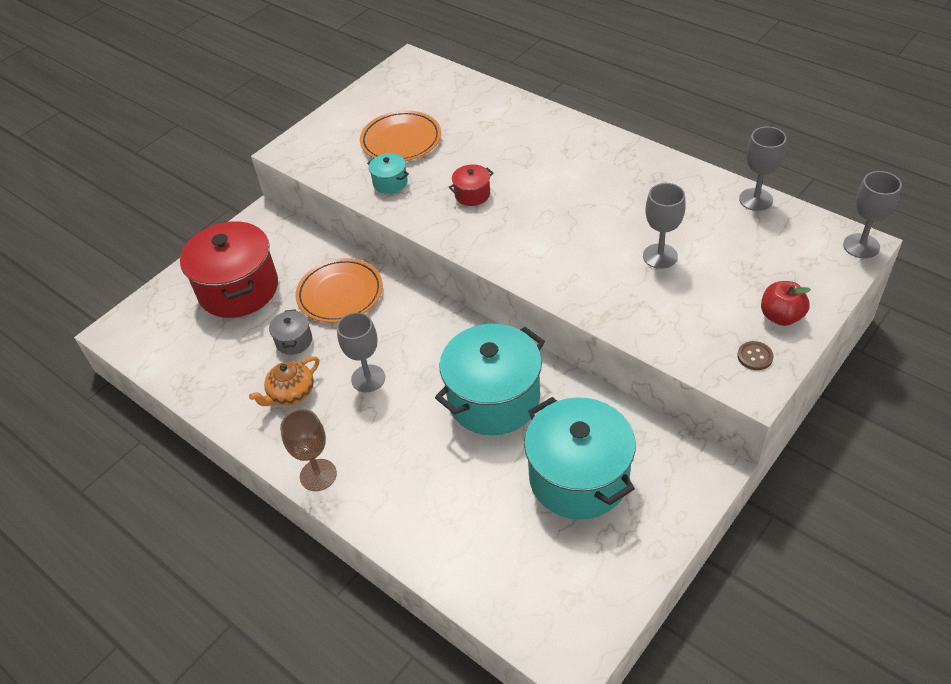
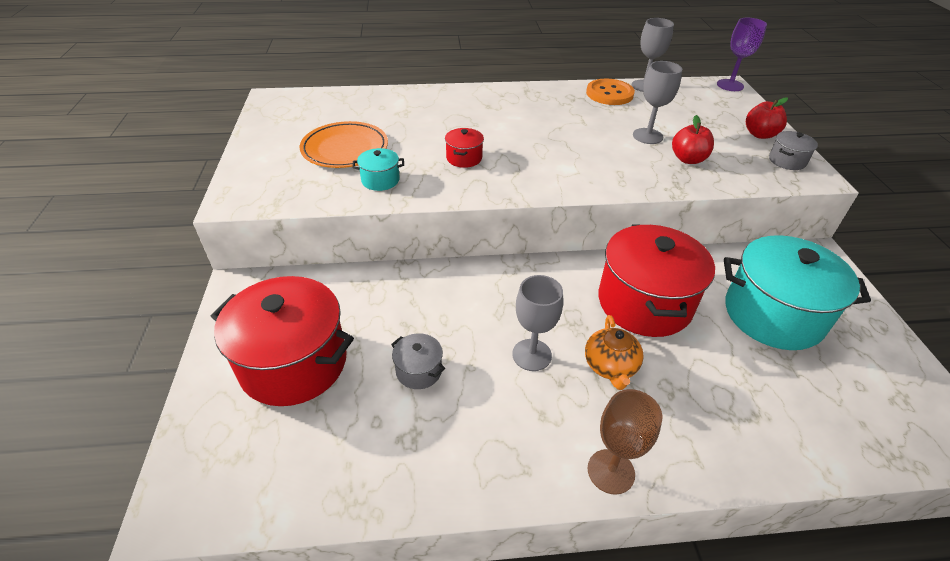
camera: 50 degrees left, 5 degrees down
orange teapot [249,357,319,406] -> orange teapot moved to [585,315,644,390]
orange plate [296,258,383,323] -> none
turquoise pot [435,324,545,435] -> red pot [598,224,715,337]
brown button [737,341,774,370] -> grey pot [769,131,818,170]
grey goblet [843,171,902,259] -> purple goblet [717,18,767,91]
none -> orange button [586,79,635,105]
none -> red apple [672,115,714,164]

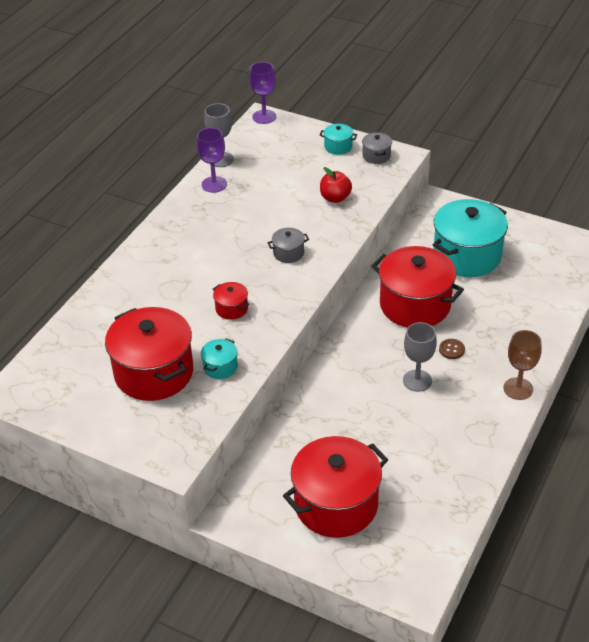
camera: 55 degrees left, 0 degrees up
orange plate [300,121,388,168] -> red pot [105,307,193,401]
grey pot [391,333,445,389] -> grey pot moved to [267,228,309,263]
orange teapot [585,315,644,390] -> brown button [439,339,465,359]
orange button [586,79,635,105] -> purple goblet [197,128,227,193]
grey goblet [633,61,682,144] -> none
red apple [746,97,788,139] -> turquoise pot [320,124,357,155]

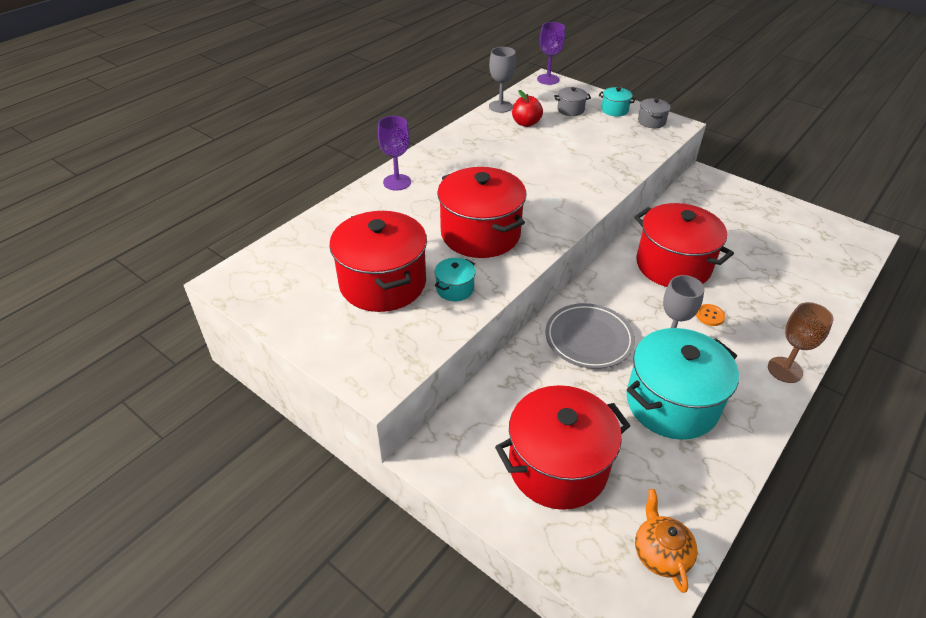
camera: 10 degrees right, 0 degrees up
purple goblet [197,128,227,193] -> purple goblet moved to [378,116,411,191]
red pot [213,282,249,320] -> red pot [437,167,526,258], size x2.31
grey pot [267,228,309,263] -> grey pot moved to [554,87,591,116]
red apple [320,167,352,203] -> red apple moved to [512,90,543,127]
turquoise pot [433,199,508,277] -> turquoise pot moved to [626,328,739,440]
brown button [439,339,465,359] -> orange button [696,304,726,326]
none -> grey plate [545,303,635,369]
none -> orange teapot [635,489,698,593]

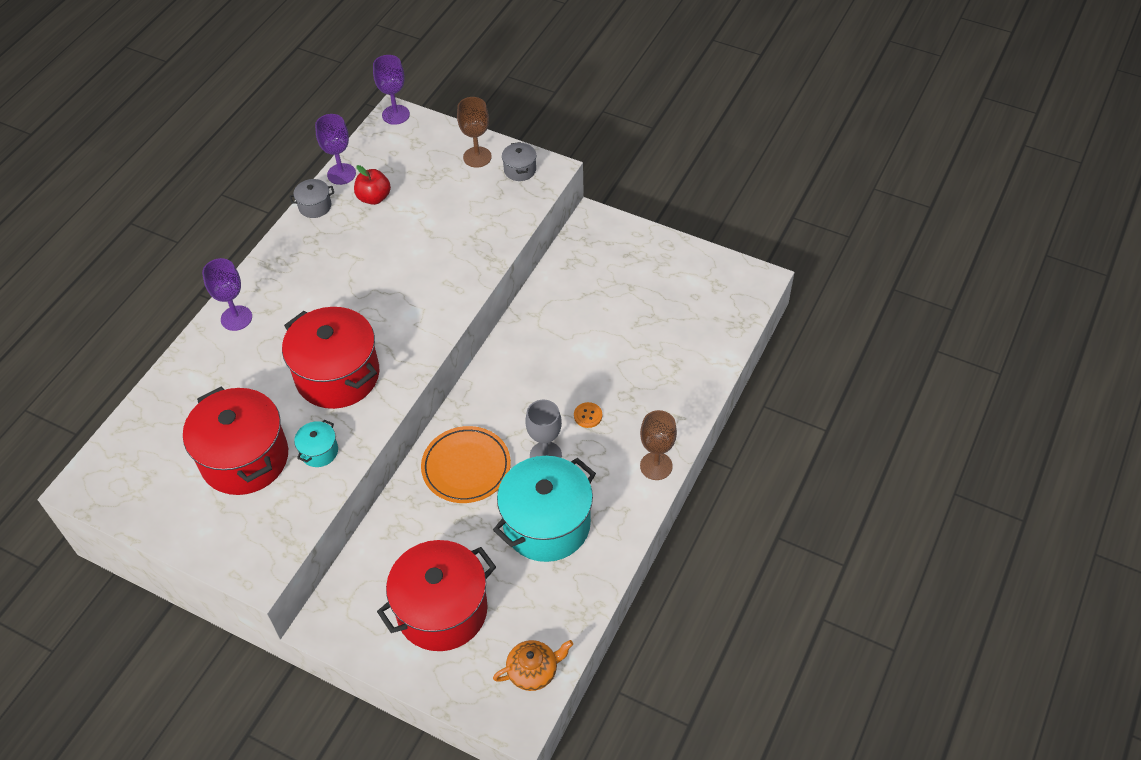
camera: 10 degrees left, 10 degrees up
grey goblet [489,47,516,113] -> purple goblet [315,114,356,185]
grey plate [545,303,635,369] -> orange plate [421,426,511,503]
grey pot [554,87,591,116] -> grey pot moved to [289,179,334,218]
turquoise pot [599,87,636,116] -> brown goblet [457,97,492,168]
red pot [634,203,734,287] -> none
orange teapot [635,489,698,593] -> orange teapot turned 90 degrees clockwise [493,640,573,691]

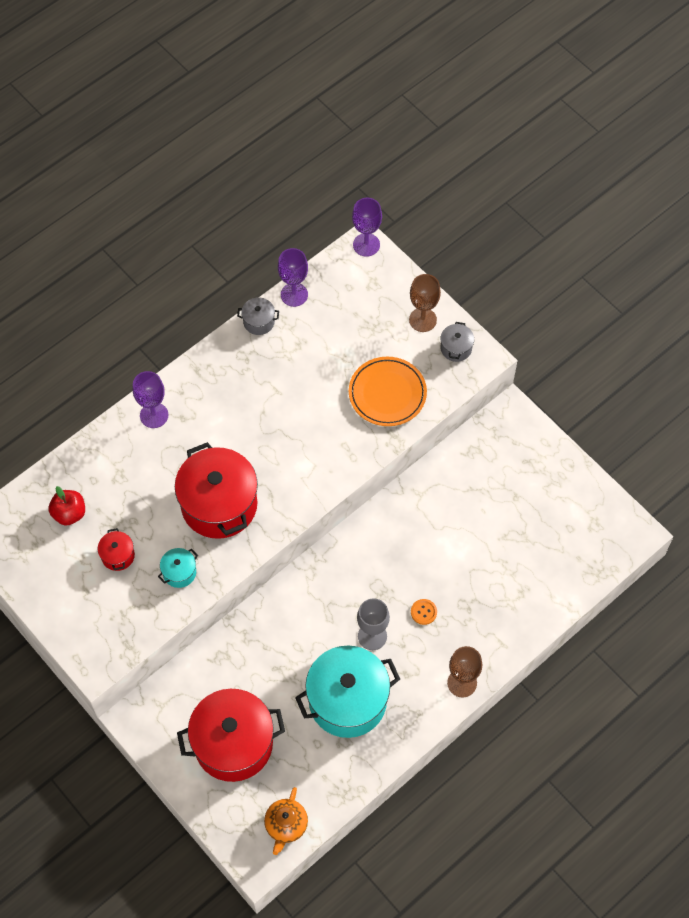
camera: 20 degrees right, 10 degrees up
red pot [183,387,288,495] -> red pot [98,528,135,571], size x0.43
red apple [354,165,391,205] -> red apple moved to [49,486,85,526]
orange plate [421,426,511,503] -> orange plate moved to [349,357,427,426]
orange teapot [493,640,573,691] -> orange teapot turned 105 degrees clockwise [264,787,308,855]

